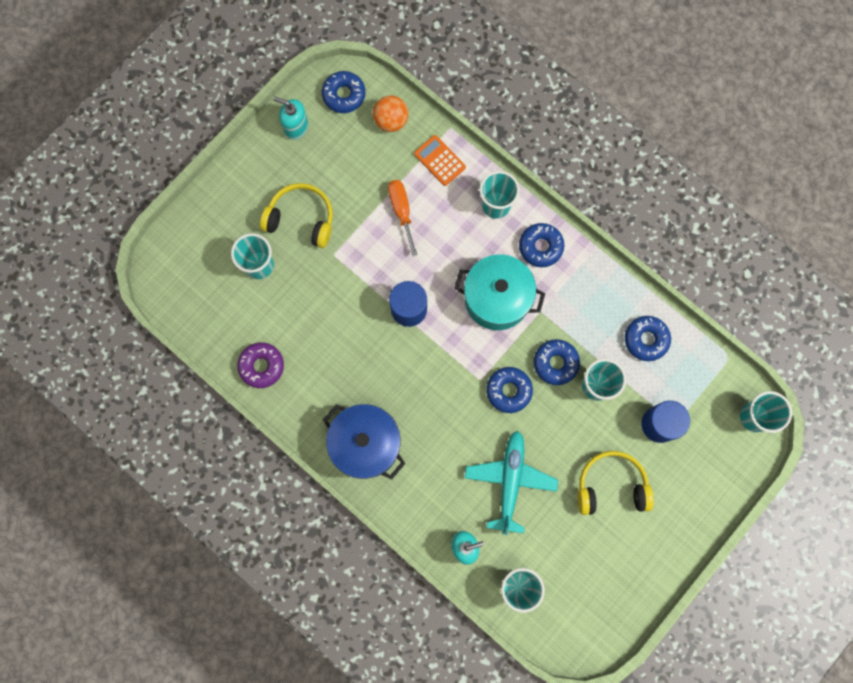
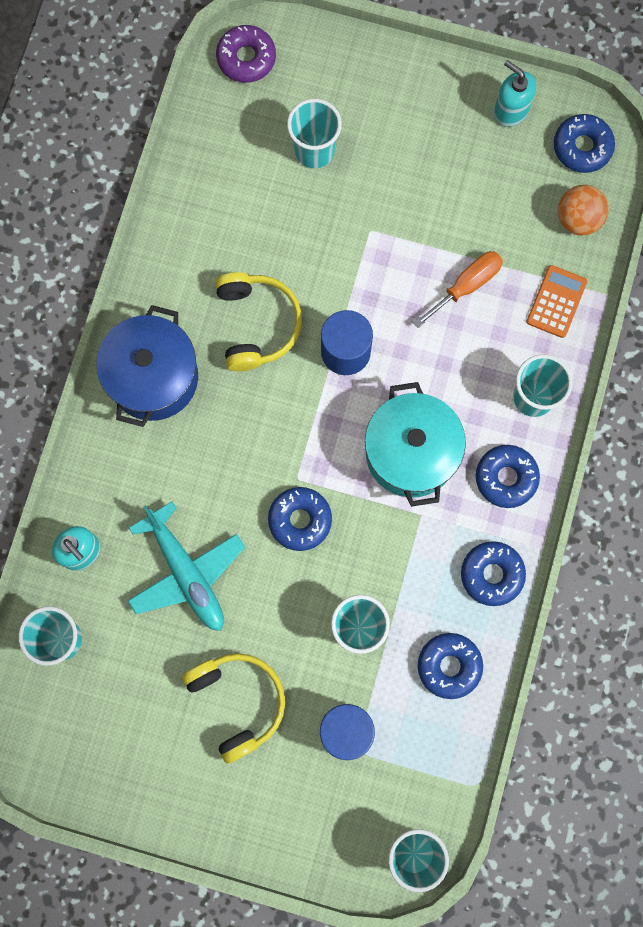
camera: 65 degrees right, 0 degrees up
purple donut [237,342,284,388] -> purple donut moved to [216,25,276,83]
yellow headphones [260,183,333,248] -> yellow headphones moved to [215,272,302,371]
turquoise soap dispenser [273,97,308,140] -> turquoise soap dispenser turned 45 degrees counterclockwise [494,60,536,127]
turquoise plane [465,430,558,535] -> turquoise plane turned 75 degrees clockwise [128,501,245,631]
blue donut [534,339,580,385] -> blue donut moved to [461,541,526,606]

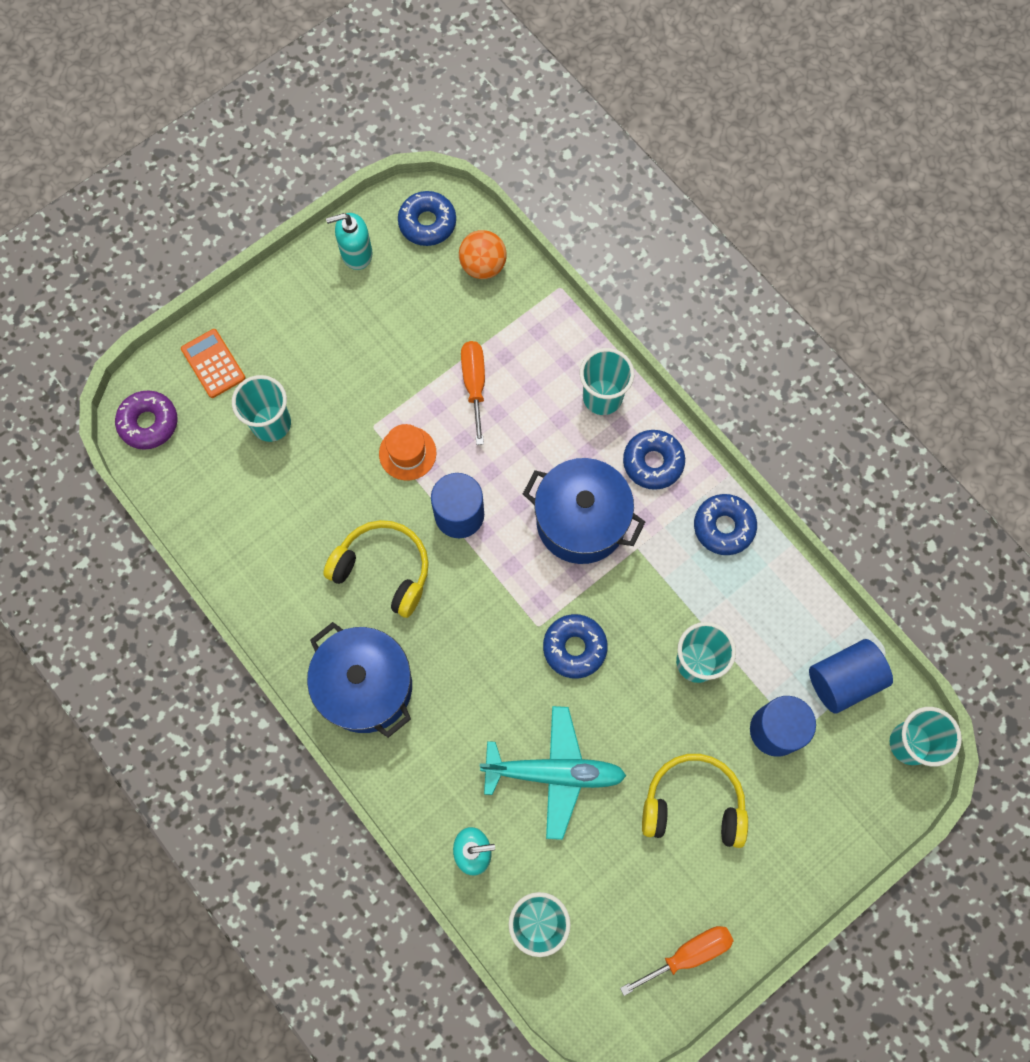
camera: 55 degrees left, 5 degrees down
turquoise pot [365,382,466,507] -> blue pot [523,458,645,564]
blue donut [418,633,483,699] -> none
orange calculator [526,265,587,338] -> orange calculator moved to [181,329,246,398]
none -> orange hat [379,424,436,481]
none -> orange screwdriver [620,926,734,996]
none -> blue cylinder [809,639,893,714]

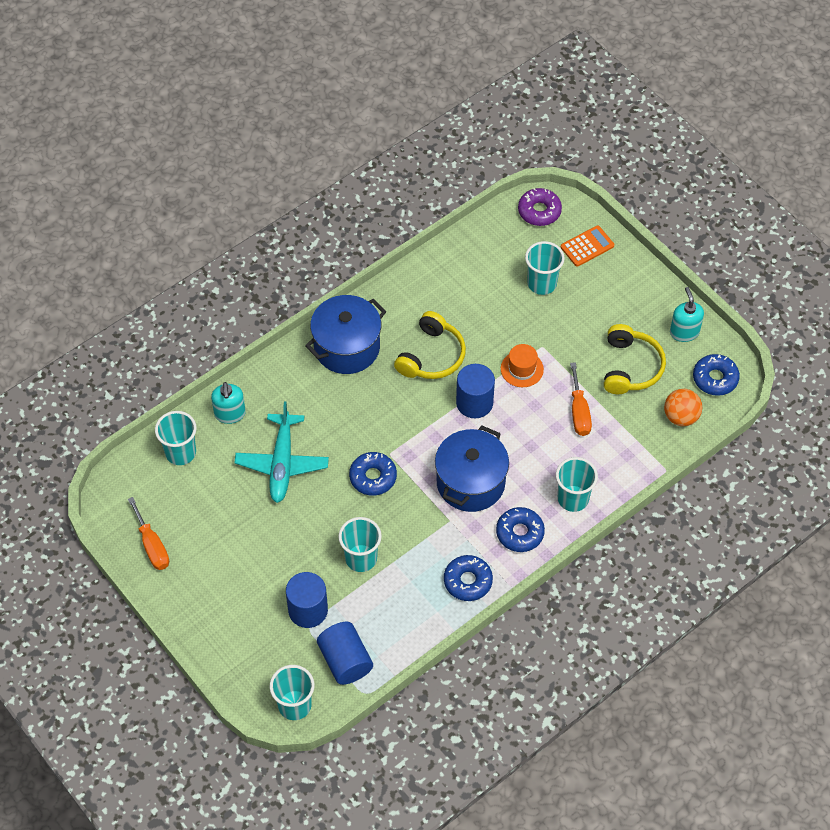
camera: 90 degrees right, 15 degrees down
orange screwdriver [461,341,485,445] -> orange screwdriver turned 90 degrees clockwise [570,362,592,436]
yellow headphones [642,754,748,848] -> yellow headphones moved to [604,324,666,394]

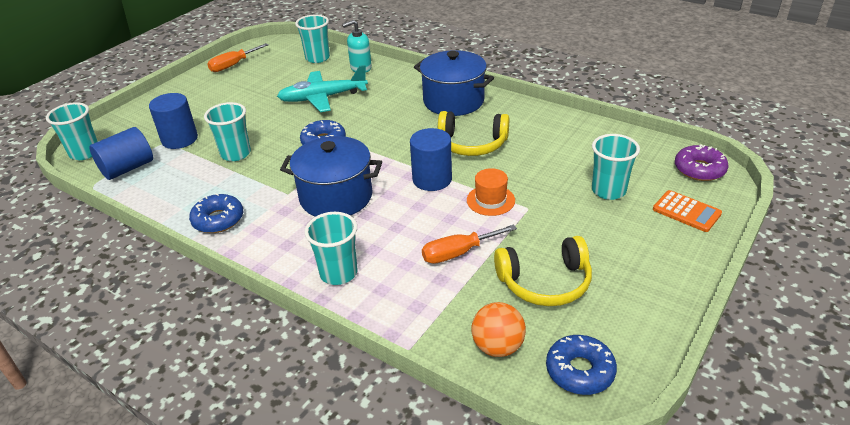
camera: 75 degrees right, 20 degrees down
blue donut [496,507,545,552] -> none
turquoise soap dispenser [670,287,704,342] -> none

